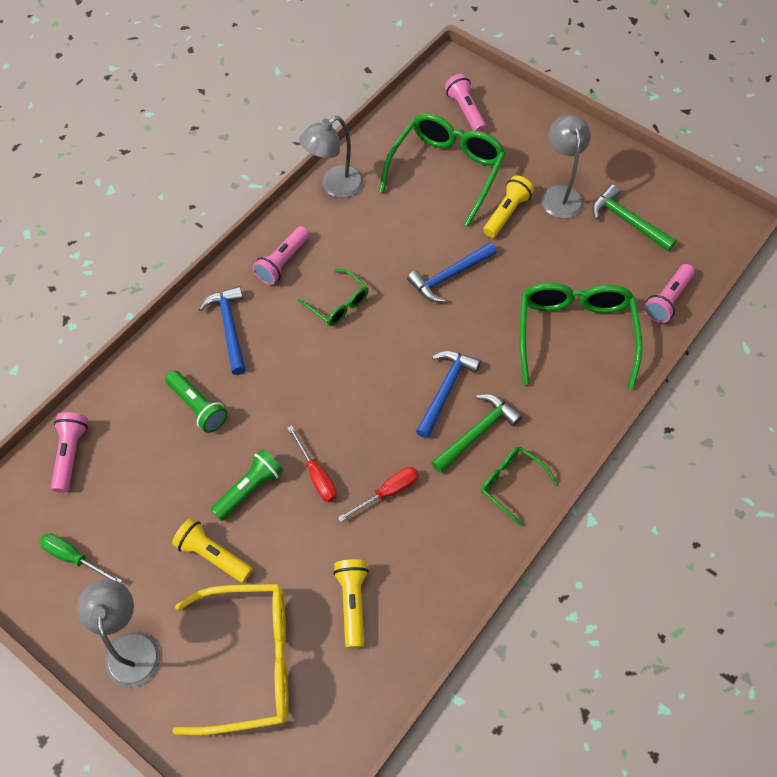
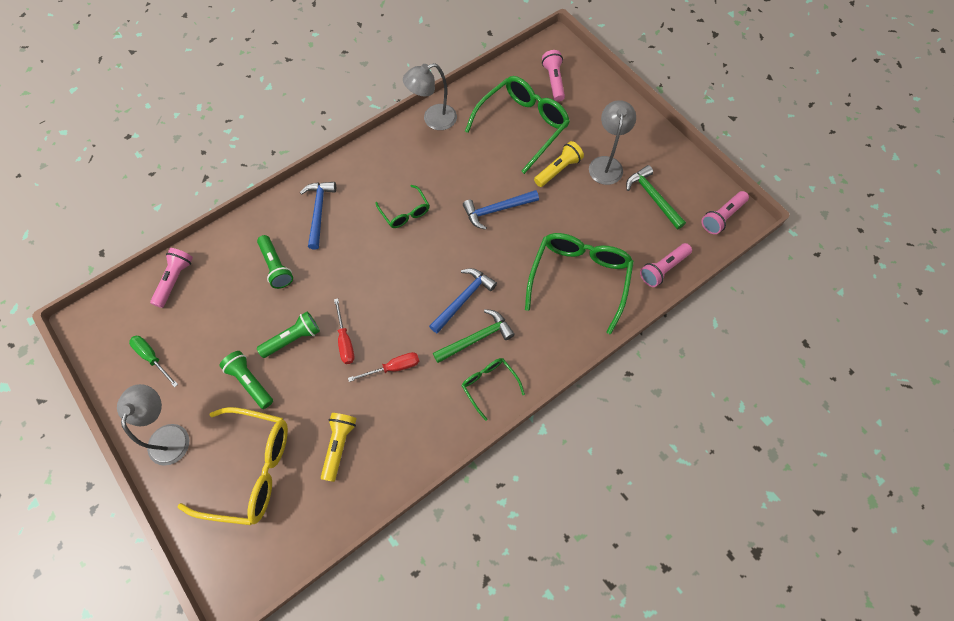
camera: 15 degrees right, 5 degrees up
yellow flashlight [172,518,253,583] -> green flashlight [219,351,273,409]
pink flashlight [253,226,309,285] -> pink flashlight moved to [701,191,749,234]

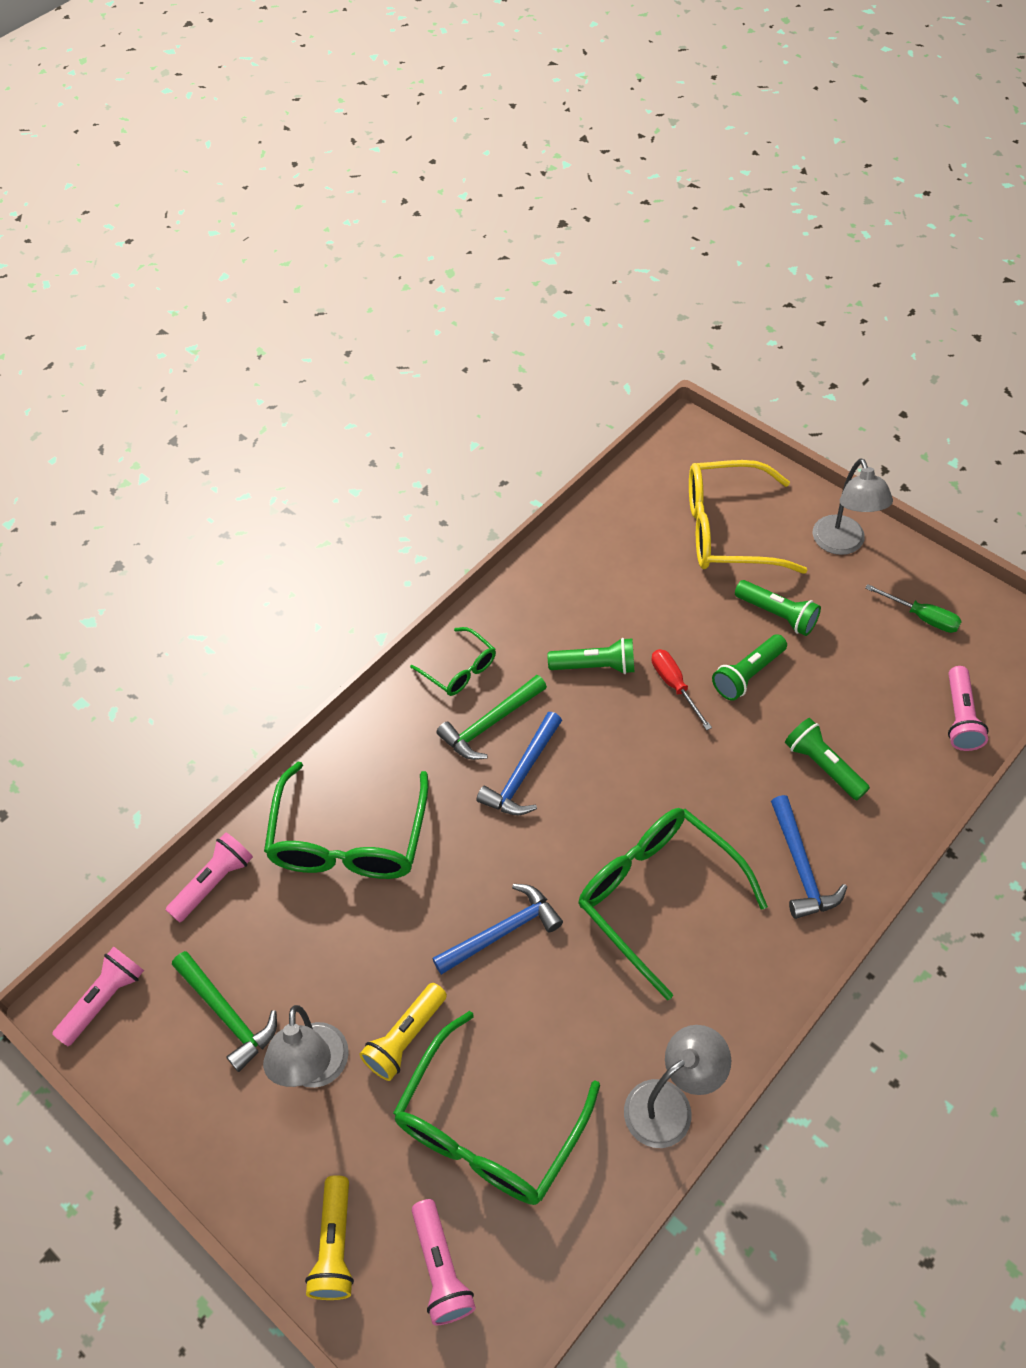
camera: 170 degrees right, 10 degrees down
yellow flashlight [321,413,357,482] -> yellow flashlight moved to [305,1175,354,1300]
red screwdriver [348,352,420,382] -> green flashlight [548,638,634,674]
green glasses [375,185,429,228] -> green glasses [578,808,768,1000], size x1.94

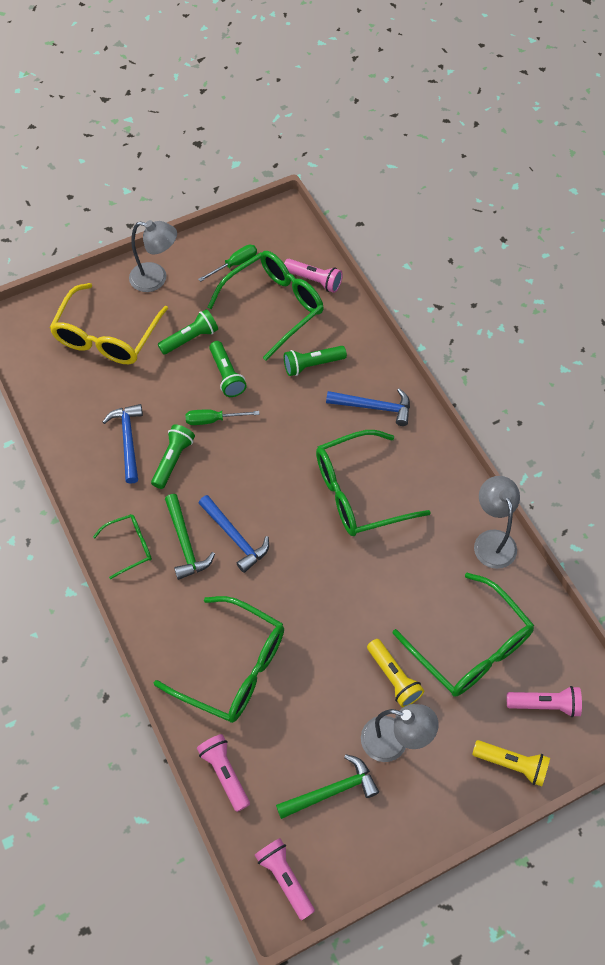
camera: 70 degrees left, 5 degrees up
blue hammer [432,884,563,975] -> blue hammer moved to [103,404,143,484]
red screwdriver [652,649,712,730] -> green screwdriver [185,409,260,425]
none -> green glasses [207,251,324,361]

